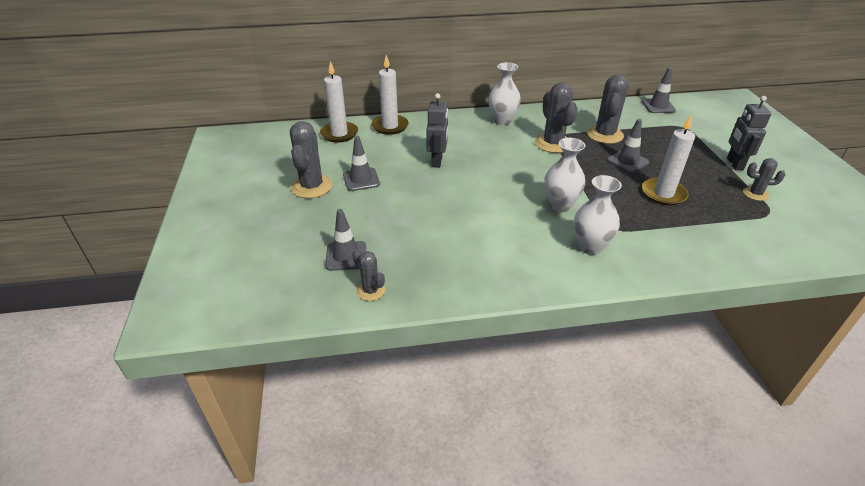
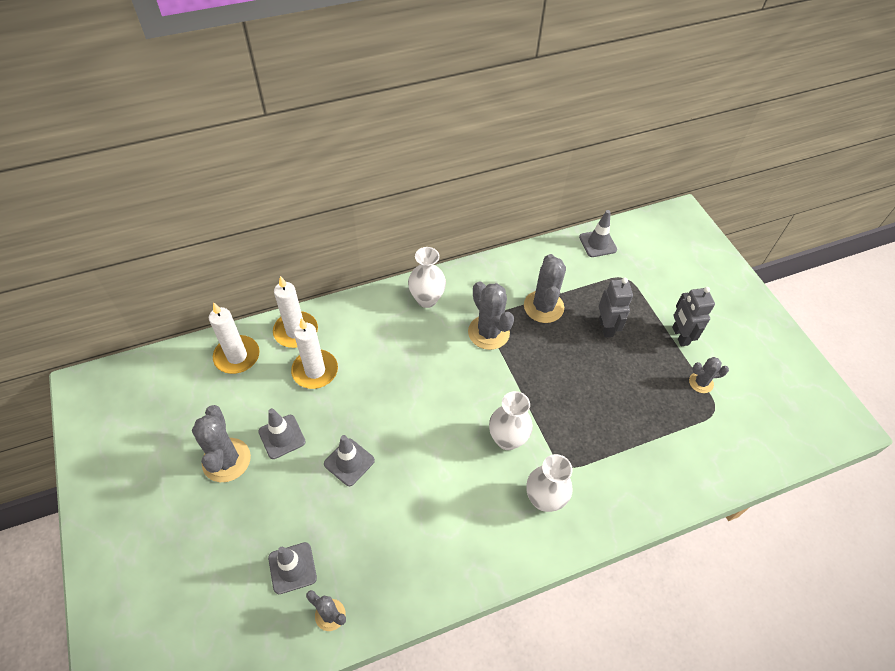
camera: 15 degrees left, 15 degrees up
grey robot [426,93,448,168] -> grey robot moved to [598,278,633,338]
grey traffic cone [607,119,649,173] -> grey traffic cone moved to [324,435,375,486]
white candle [642,115,695,205] -> white candle moved to [291,318,338,389]

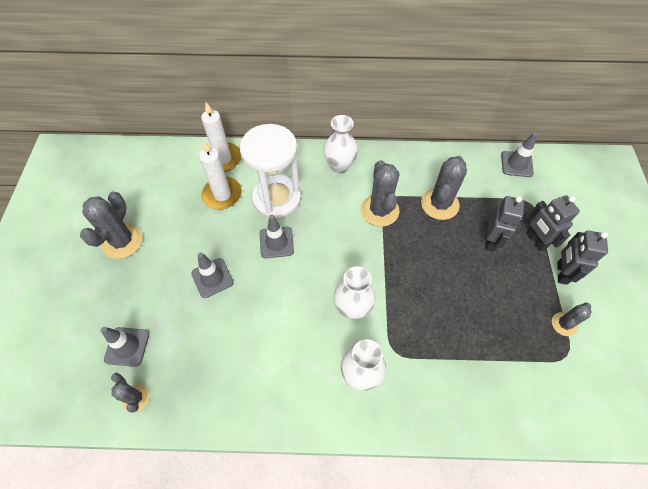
camera: 25 degrees right, 5 degrees up
white candle [209,302,260,374] -> none
grey traffic cone [258,408,306,459] -> grey traffic cone moved to [260,215,294,258]
grey cactus [689,357,729,393] -> grey cactus turned 60 degrees counterclockwise [552,303,592,336]
none -> white hourglass [240,124,301,218]
none -> grey robot [526,195,580,251]

